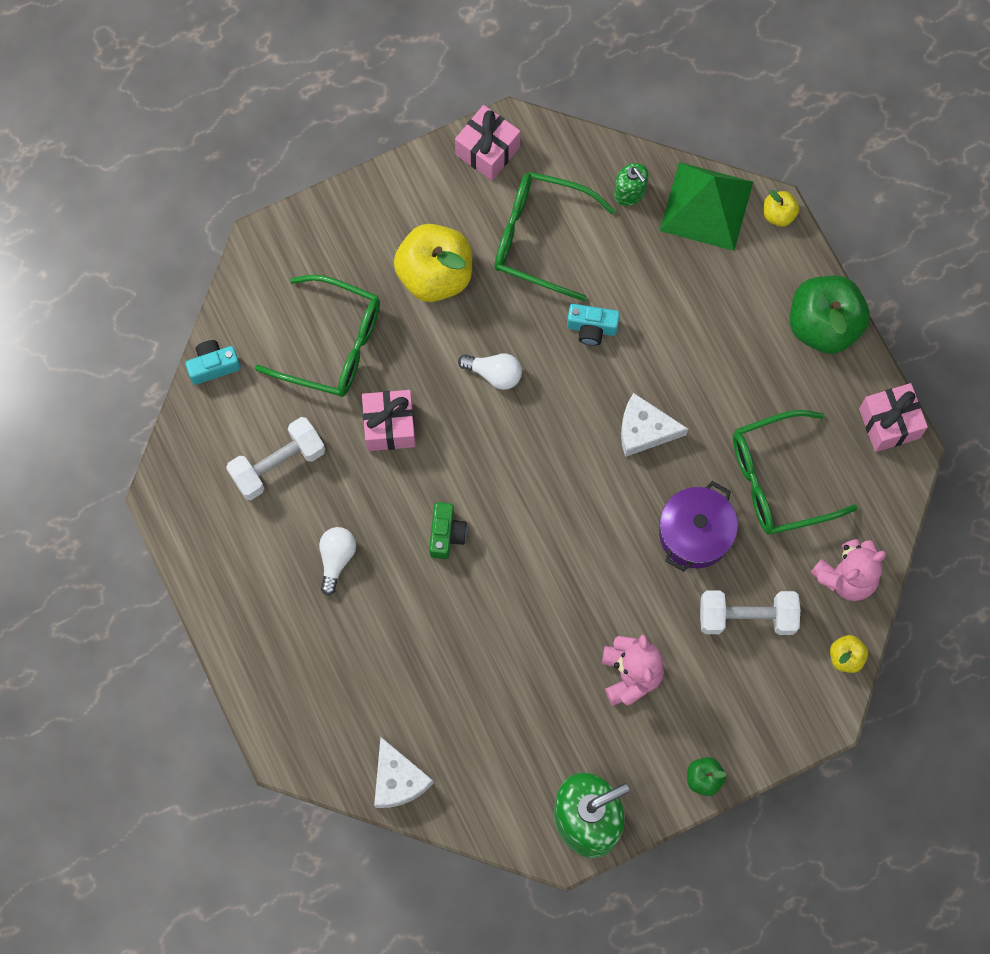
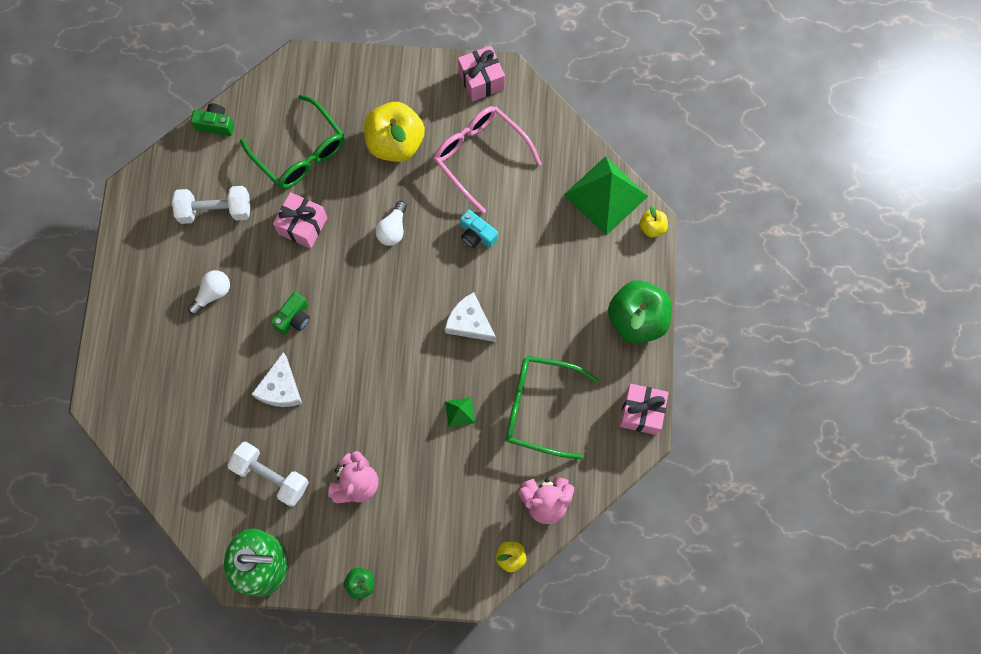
camera: 30 degrees right, 0 degrees up
turquoise camera [185,340,241,385] -> green camera [191,103,234,136]
white cheese [374,737,434,808] -> white cheese moved to [252,352,302,407]
white light bulb [458,354,522,390] -> white light bulb turned 60 degrees clockwise [375,201,407,246]
green glasses [495,172,615,301] -> pink glasses [434,106,542,214]
green soap dispenser [614,163,649,206] -> none
purple pot [659,481,738,572] -> green pyramid [445,397,475,427]
white dumbbell [700,591,800,635] -> white dumbbell moved to [227,442,309,507]

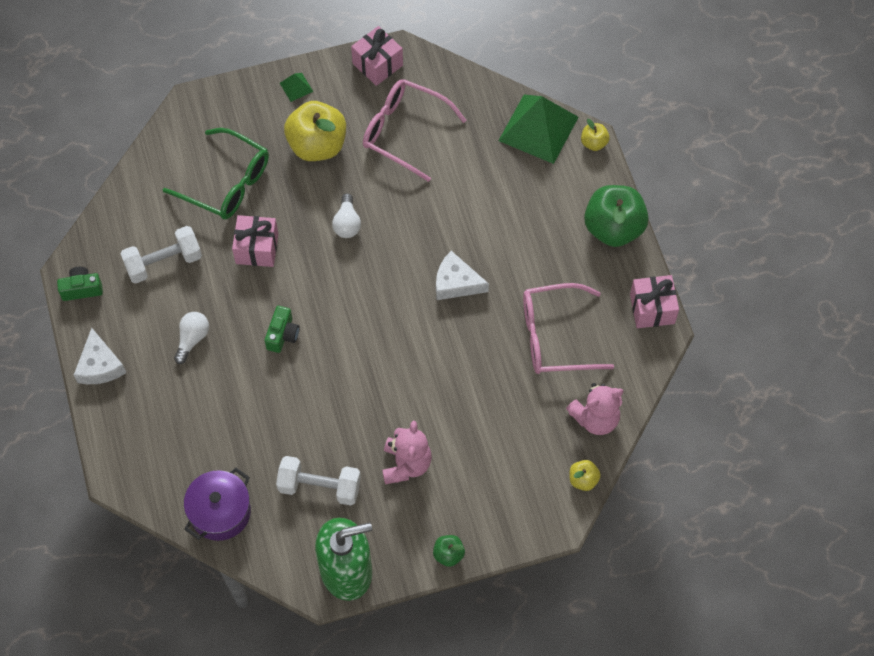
camera: 20 degrees left, 10 degrees down
green camera [191,103,234,136] -> green camera moved to [57,267,103,301]
white cheese [252,352,302,407] -> white cheese moved to [74,328,126,384]
green pyramid [445,397,475,427] -> green pyramid moved to [280,73,313,102]
turquoise camera [460,209,498,248] -> none
green glasses [506,356,599,459] -> pink glasses [523,283,614,374]
none -> purple pot [184,468,251,541]

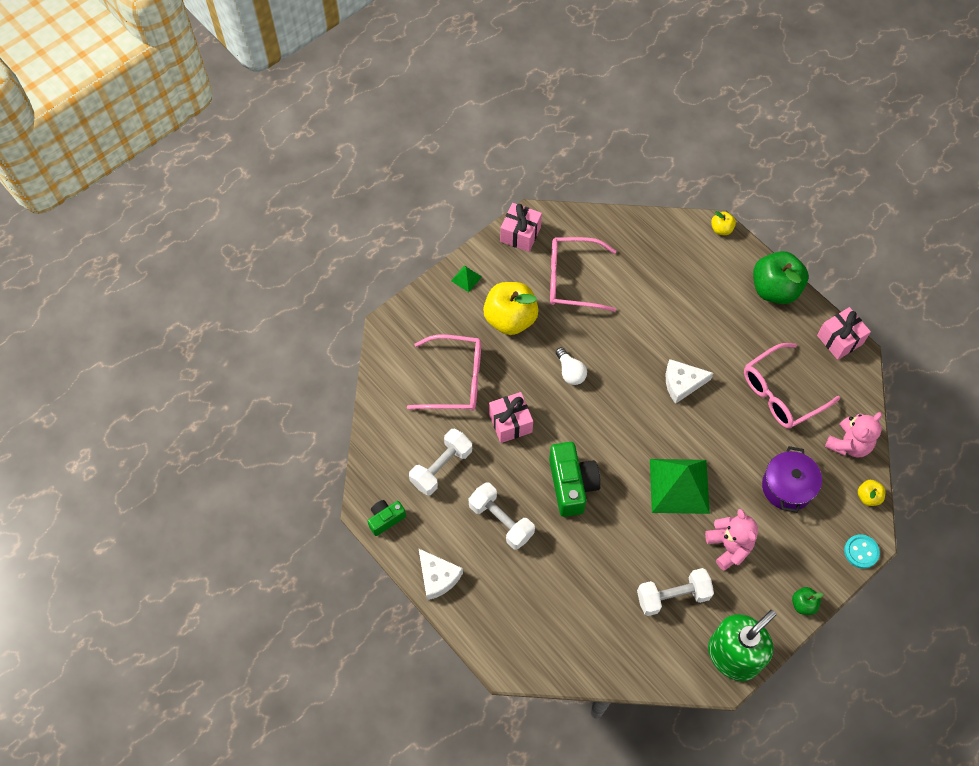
camera: 25 degrees left, 0 degrees up
green glasses [163,128,269,219] -> pink glasses [407,335,481,411]
white light bulb [174,312,209,364] -> white dumbbell [469,482,535,550]
purple pot [184,468,251,541] -> purple pot moved to [762,446,822,513]
green camera [264,306,300,353] -> green camera [549,442,601,517], size x1.79
green pyramid [498,94,579,164] -> green pyramid moved to [650,459,710,514]
none -> turquoise button [844,534,880,569]

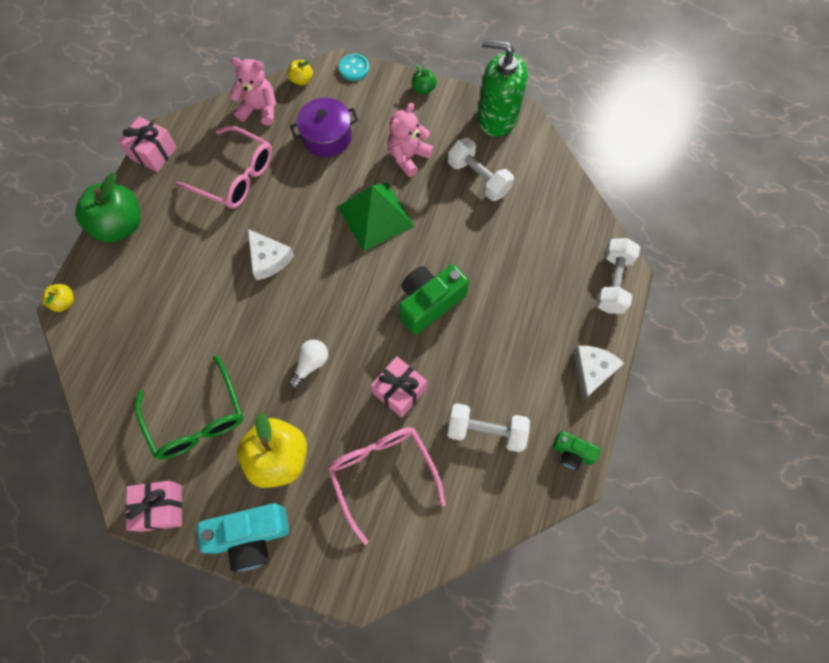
camera: 120 degrees left, 5 degrees up
green pyramid [451,265,482,292] -> turquoise camera [197,503,289,572]
white dumbbell [469,482,535,550] -> white dumbbell moved to [596,238,640,314]
pink glasses [550,237,616,312] -> green glasses [135,355,243,460]

